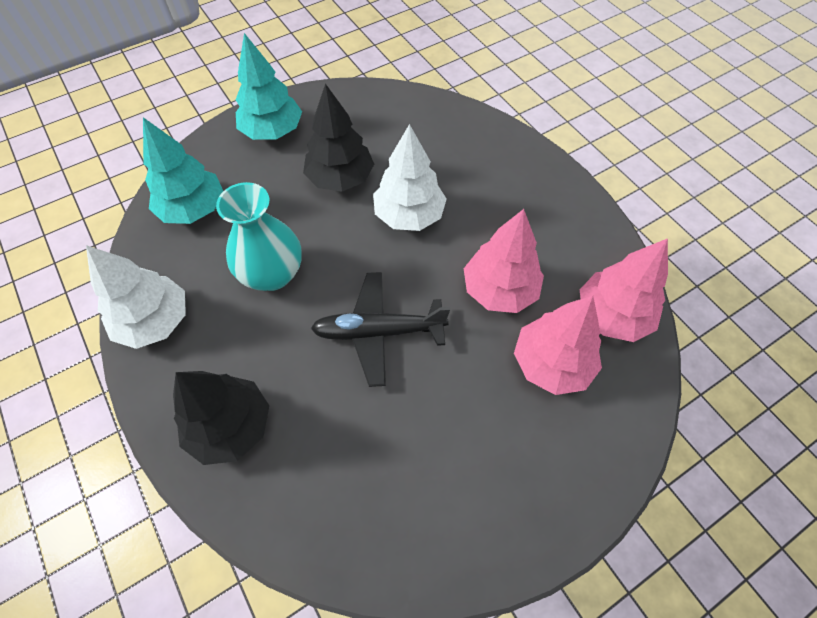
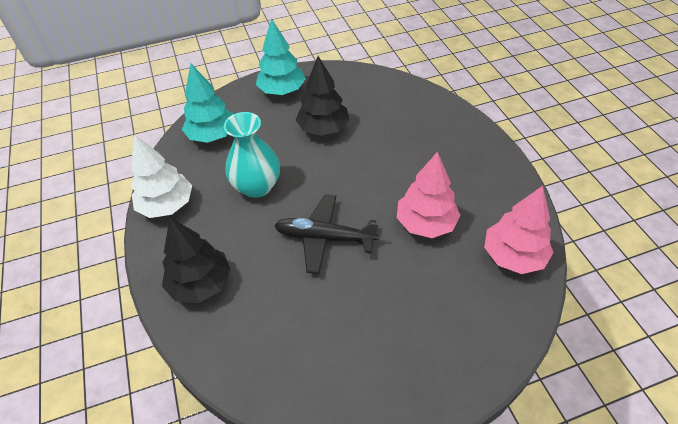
camera: 15 degrees right, 10 degrees down
white tree [373,124,447,231] -> none
pink tree [514,296,602,395] -> none

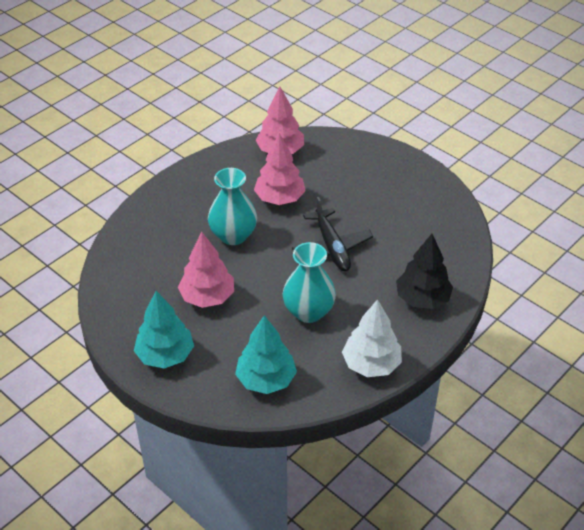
camera: 120 degrees left, 5 degrees down
black tree [296,56,349,136] -> pink tree [178,232,234,308]
none -> turquoise vase [208,168,257,245]

